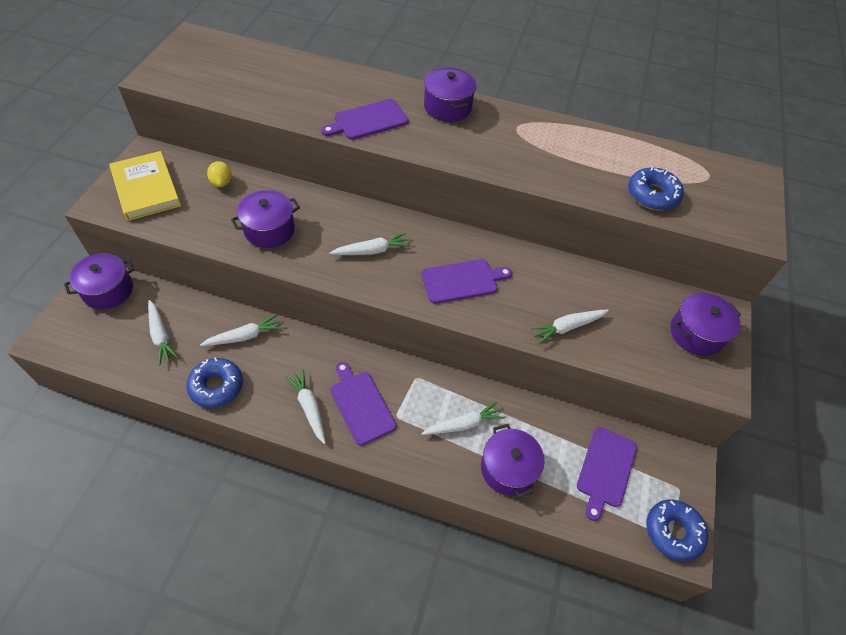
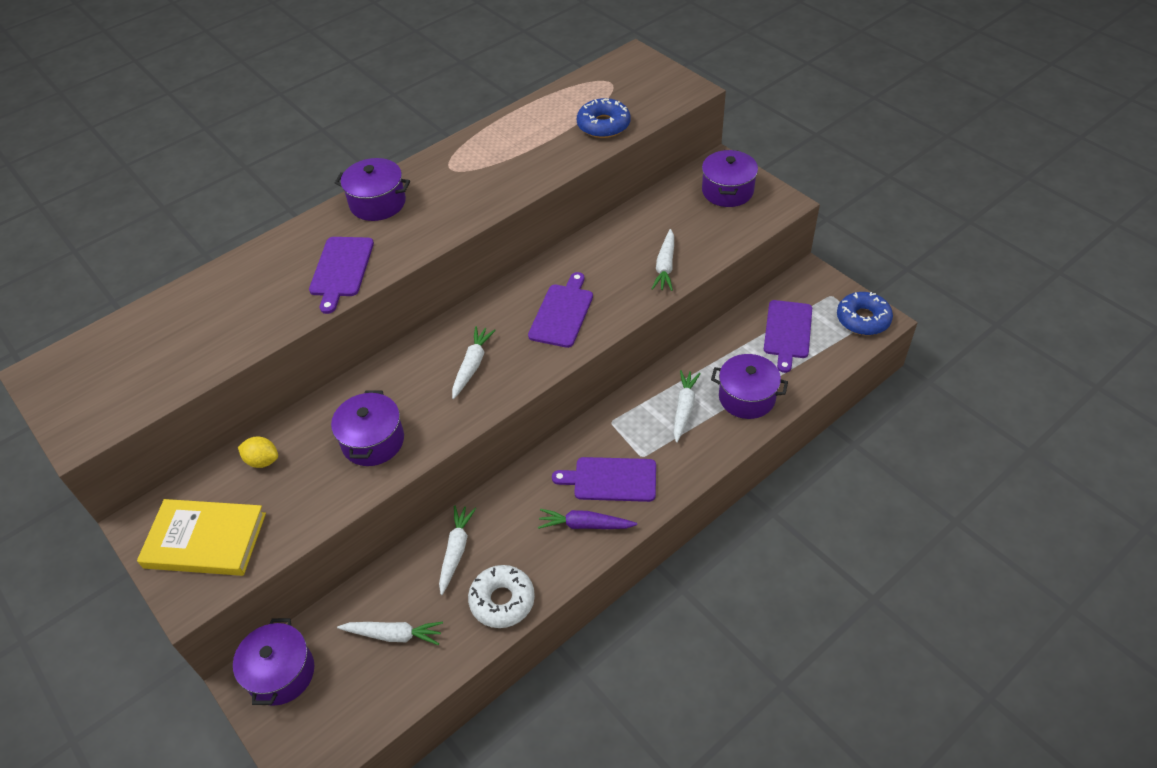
camera: 50 degrees left, 5 degrees down
blue donut [186,357,243,408] -> white donut [468,565,535,628]
white carrot [285,369,326,444] -> purple carrot [538,509,637,529]
purple cutting board [577,427,637,521] -> purple cutting board turned 45 degrees clockwise [764,300,812,373]

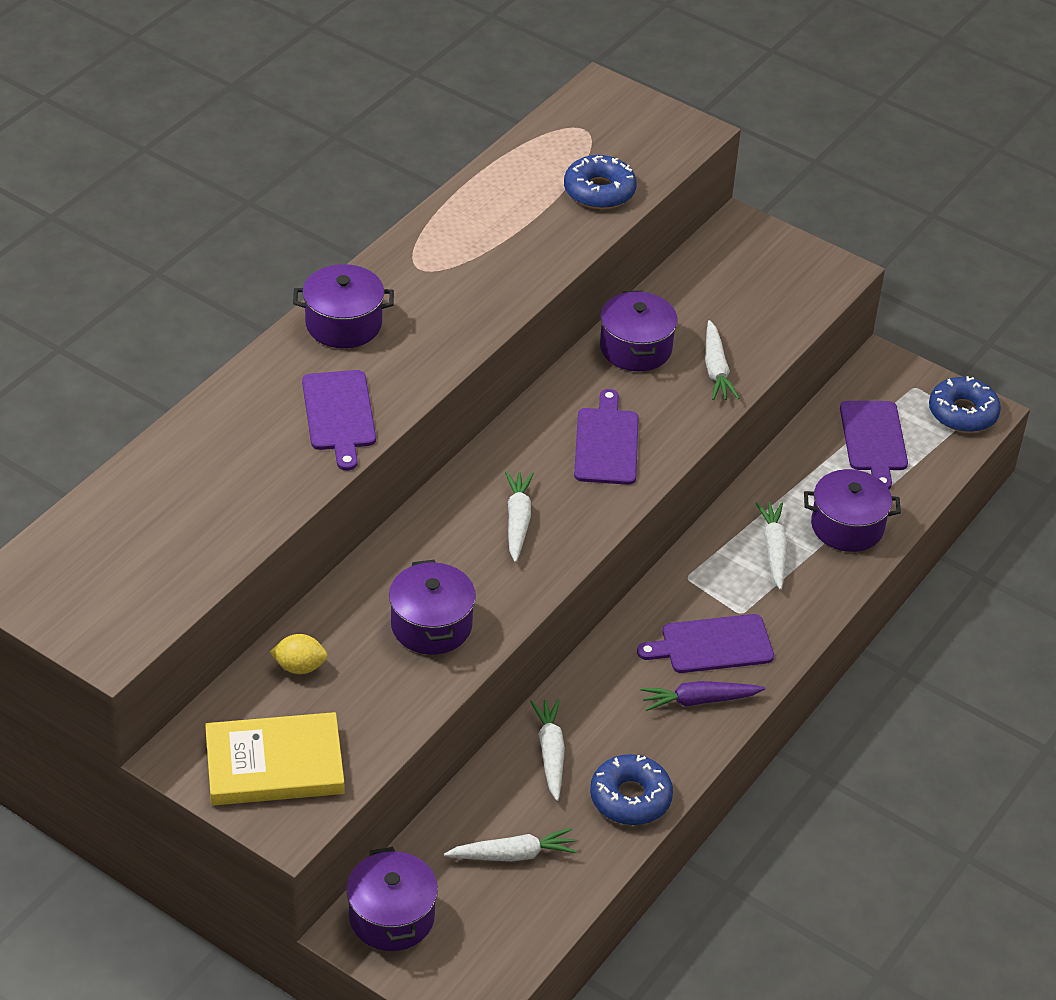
camera: 20 degrees left, 5 degrees down
white donut [468,565,535,628] -> blue donut [590,754,673,825]
purple pot [702,150,758,207] -> purple pot moved to [600,291,678,371]

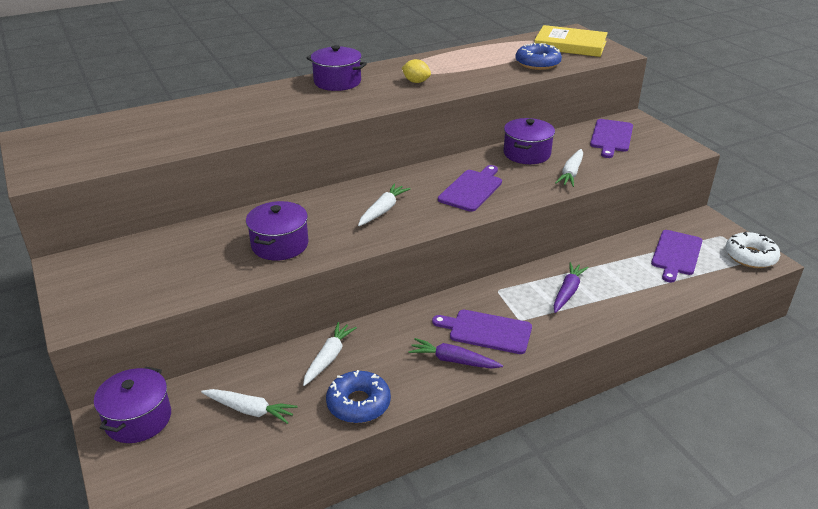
camera: 30 degrees right, 10 degrees down
yellow book [205,712,345,806] -> yellow book moved to [534,25,608,57]
yellow lemon [270,634,328,674] -> yellow lemon moved to [402,59,431,83]
purple cutting board [302,370,376,471] -> purple cutting board moved to [590,119,633,158]
white carrot [756,502,788,590] -> purple carrot [553,262,589,313]
purple pot [804,469,901,552] -> none
blue donut [929,376,1001,432] -> white donut [726,231,780,268]

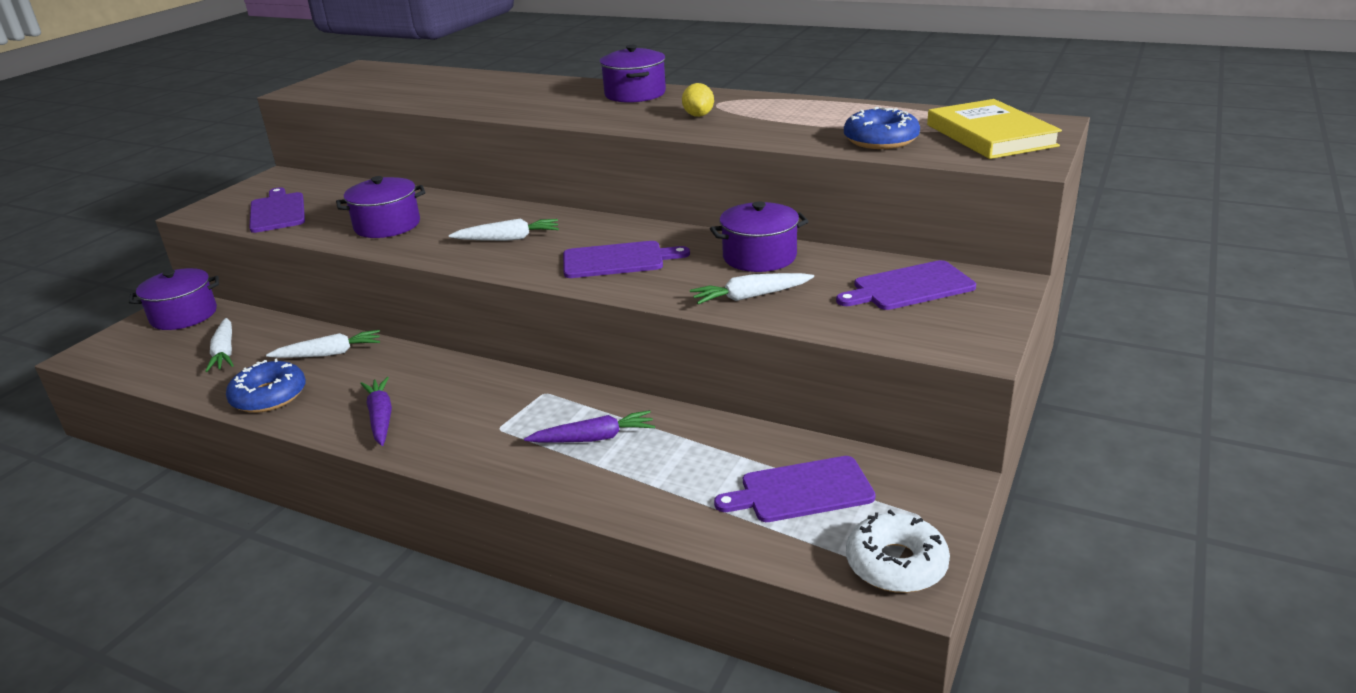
camera: 55 degrees right, 5 degrees down
purple cutting board [432,310,532,354] -> purple cutting board moved to [249,187,305,233]

